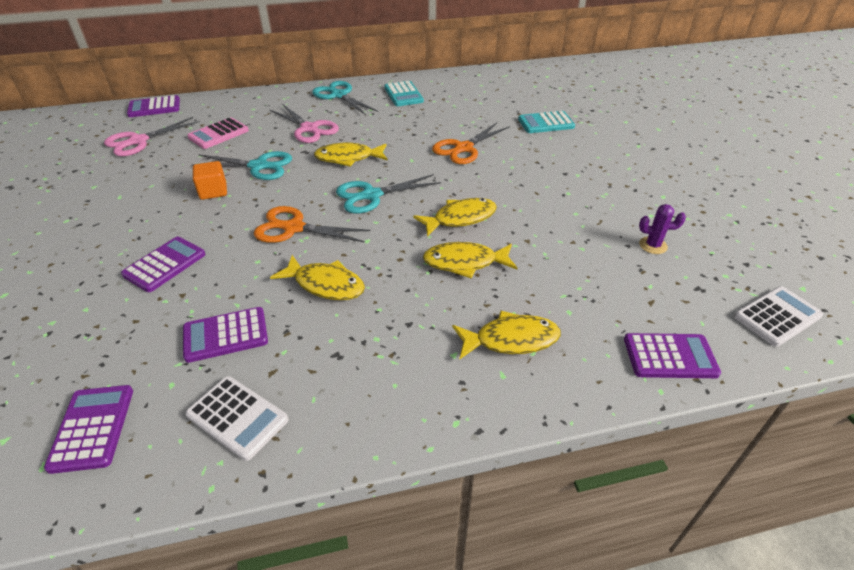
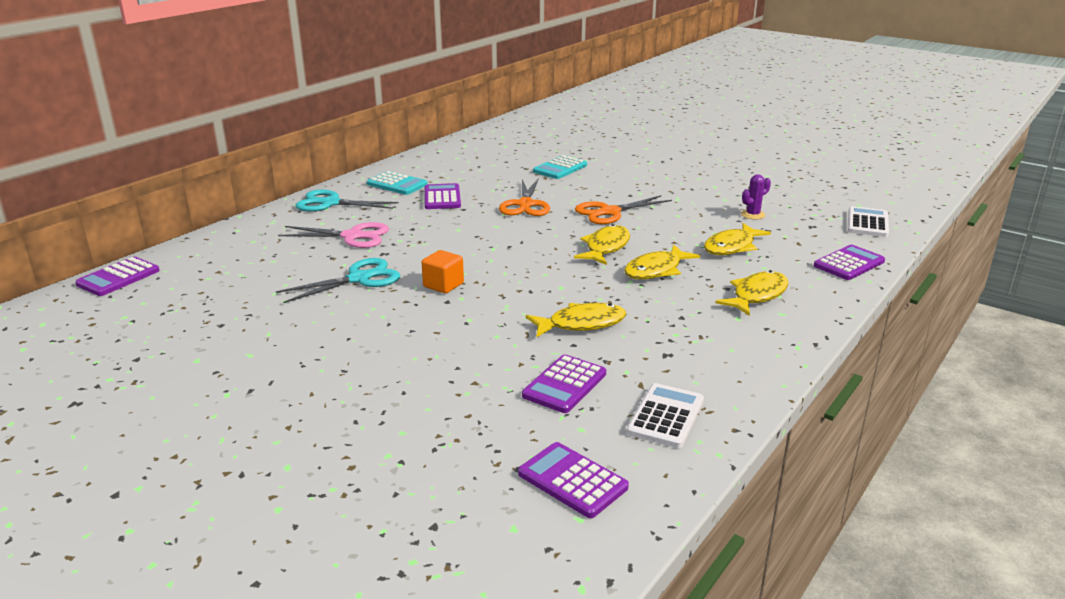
camera: 40 degrees left, 15 degrees down
pink scissors [104,117,200,156] -> none
purple calculator [121,237,206,292] -> purple calculator moved to [424,183,461,209]
white calculator [186,376,289,461] -> white calculator turned 60 degrees counterclockwise [627,383,704,448]
pink calculator [187,117,249,149] -> none
orange cube [193,161,227,200] -> orange cube moved to [422,250,464,293]
orange scissors [254,206,371,243] -> orange scissors moved to [575,195,672,224]
yellow fish [314,143,388,167] -> yellow fish moved to [704,223,771,255]
turquoise scissors [336,174,441,213] -> none

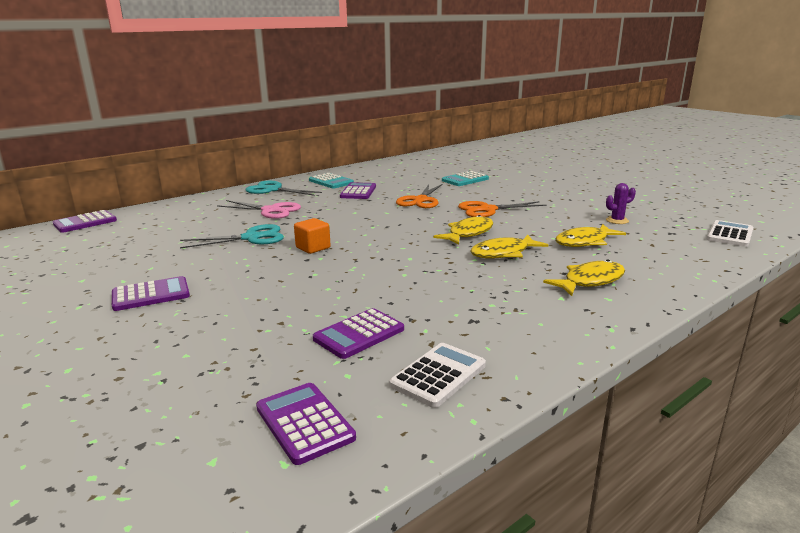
camera: 15 degrees right, 5 degrees down
yellow fish [526,303,626,337] -> none
purple calculator [814,245,885,280] -> purple calculator moved to [112,276,190,311]

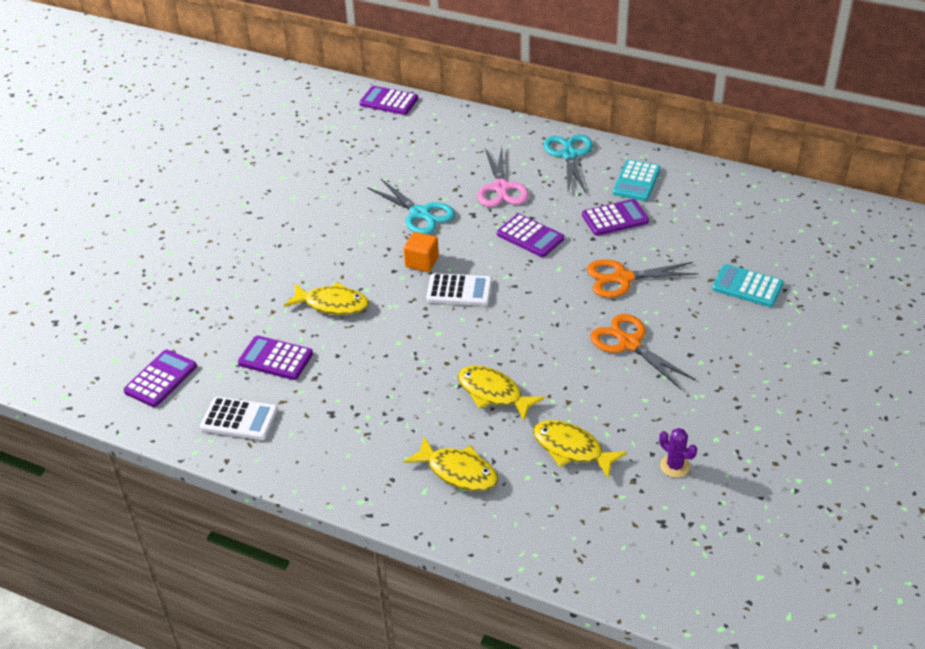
camera: 65 degrees right, 20 degrees up
purple calculator [112,276,190,311] -> purple calculator moved to [497,214,564,257]
yellow fish [434,215,493,245] -> yellow fish moved to [284,282,369,315]
white calculator [707,220,754,247] -> white calculator moved to [426,273,492,306]

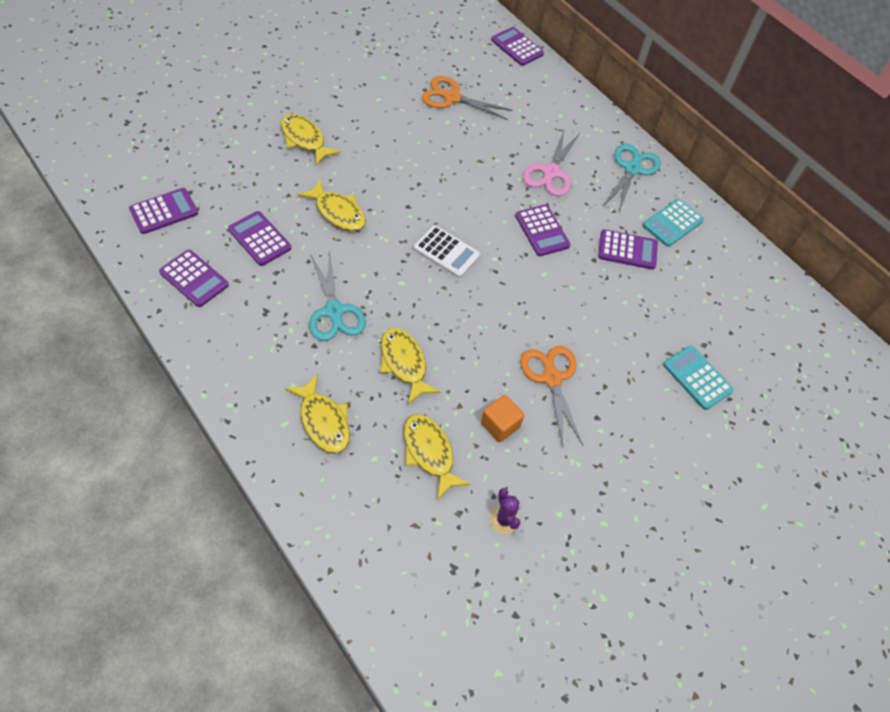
camera: 20 degrees right, 15 degrees up
white calculator [200,397,278,440] -> purple calculator [159,250,229,307]
turquoise scissors [367,179,455,234] -> turquoise scissors moved to [309,250,366,341]
orange cube [404,232,439,272] -> orange cube moved to [481,395,524,442]
orange scissors [587,259,699,298] -> orange scissors moved to [422,76,513,120]
none -> yellow fish [281,114,340,166]

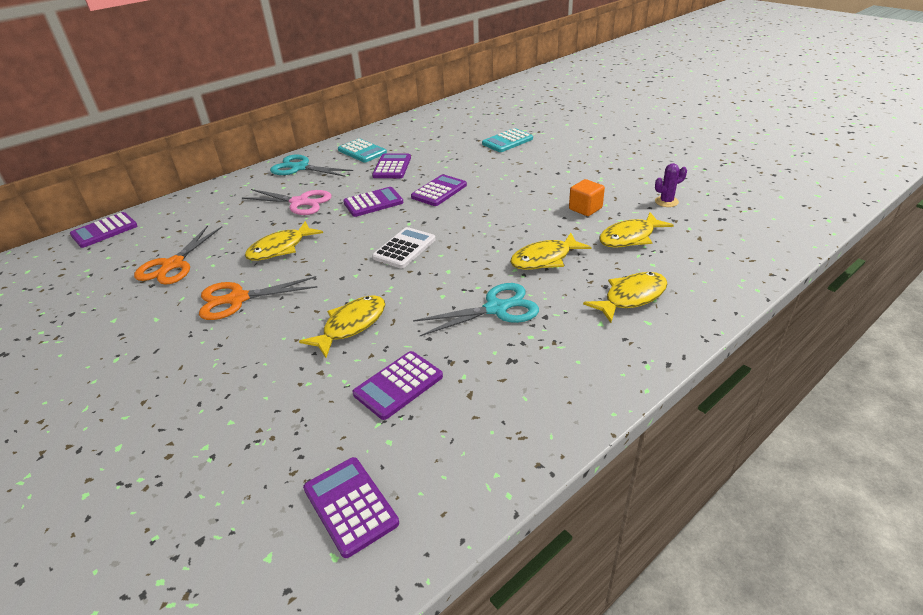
camera: 85 degrees left, 20 degrees down
purple calculator [159,250,229,307] -> purple calculator moved to [411,174,467,206]
yellow fish [281,114,340,166] -> yellow fish moved to [245,221,323,261]
orange scissors [520,346,583,447] -> orange scissors moved to [199,276,317,320]

